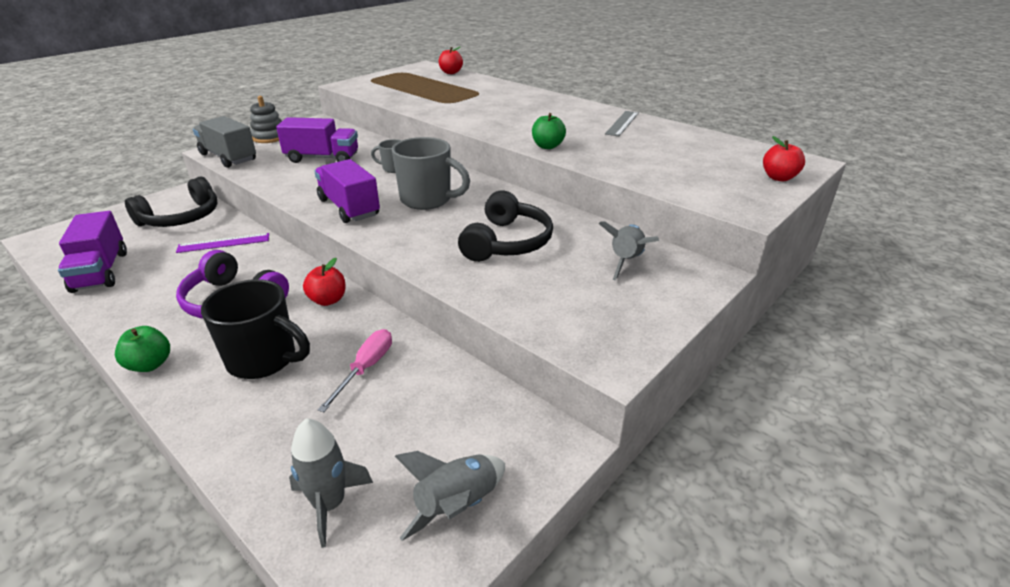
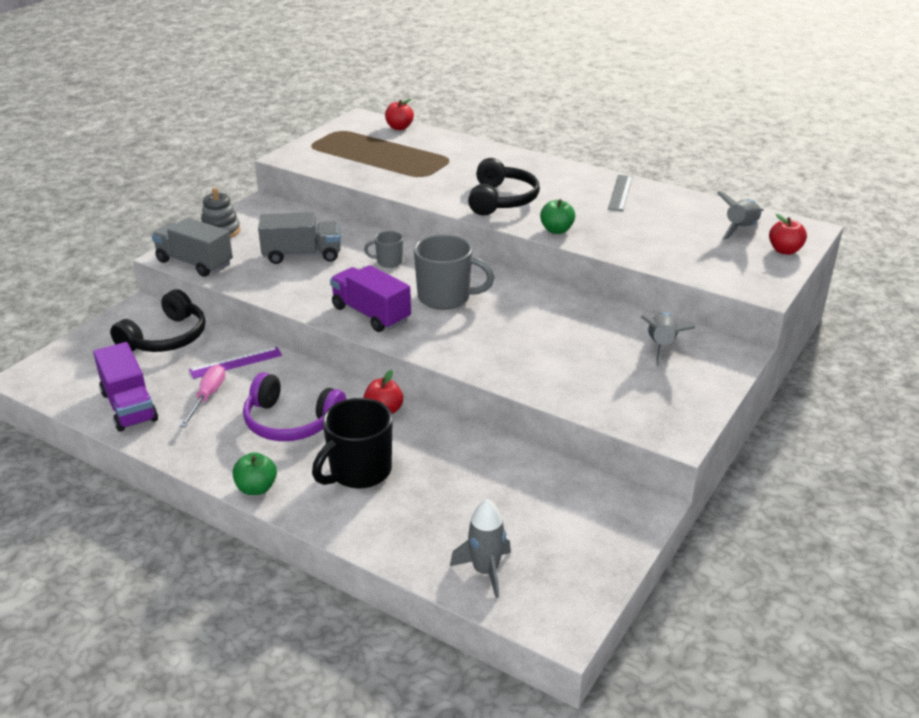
camera: 10 degrees left, 0 degrees up
black mug [201,279,310,379] -> black mug turned 120 degrees clockwise [312,398,393,489]
purple truck [276,117,358,163] -> grey truck [258,212,341,264]
pink screwdriver [318,329,392,412] -> pink screwdriver moved to [180,365,225,427]
grey rocket [395,451,505,541] -> grey rocket moved to [717,192,764,240]
black headphones [458,191,553,262] -> black headphones moved to [468,158,540,215]

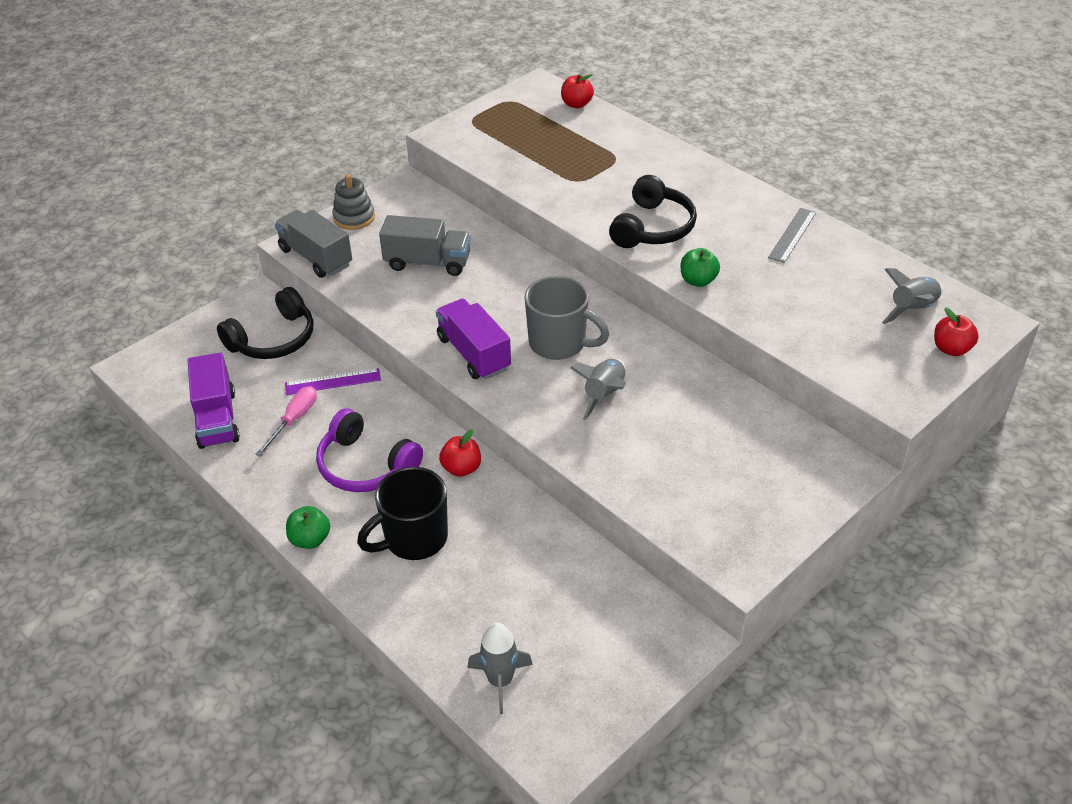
camera: 15 degrees right, 10 degrees up
grey mug [364,231,403,268] -> none
grey rocket [641,312,695,366] -> grey rocket moved to [570,359,626,420]

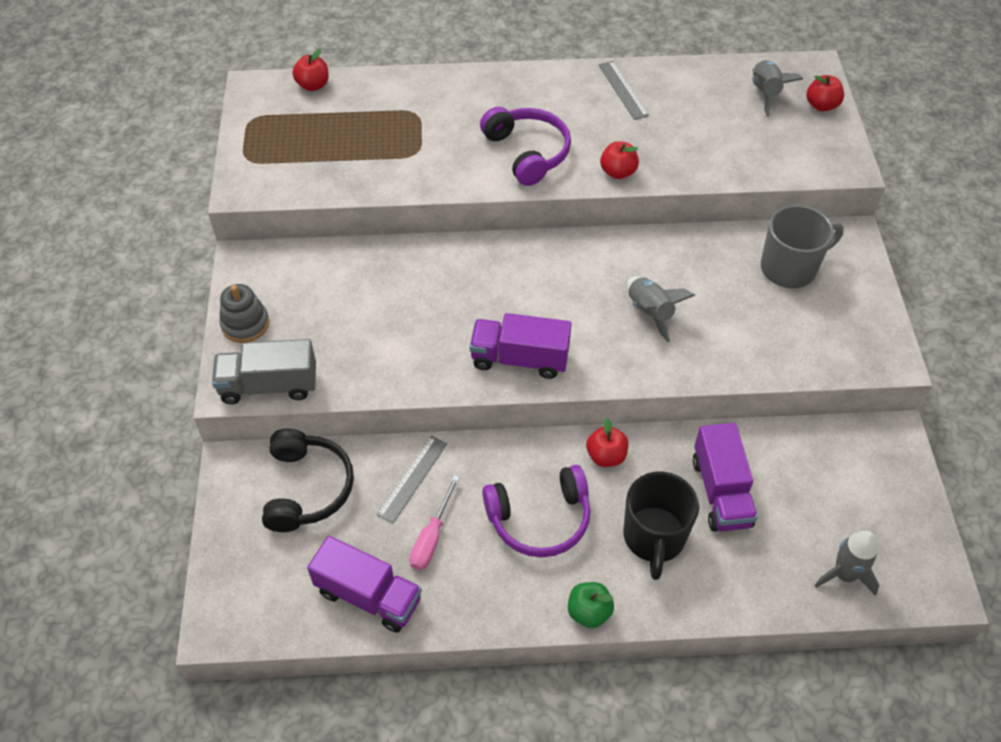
camera: 50 degrees left, 10 degrees up
pink screwdriver [255,386,317,456] -> pink screwdriver turned 135 degrees counterclockwise [409,475,460,570]
purple ruler [285,368,381,395] -> grey ruler [377,436,447,523]
grey truck [379,215,471,276] -> none
grey mug [524,276,610,360] -> grey mug moved to [761,205,844,288]
black headphones [609,175,697,248] -> purple headphones [480,107,571,186]
green apple [681,248,720,287] -> red apple [600,141,639,179]
none -> purple truck [693,423,758,532]

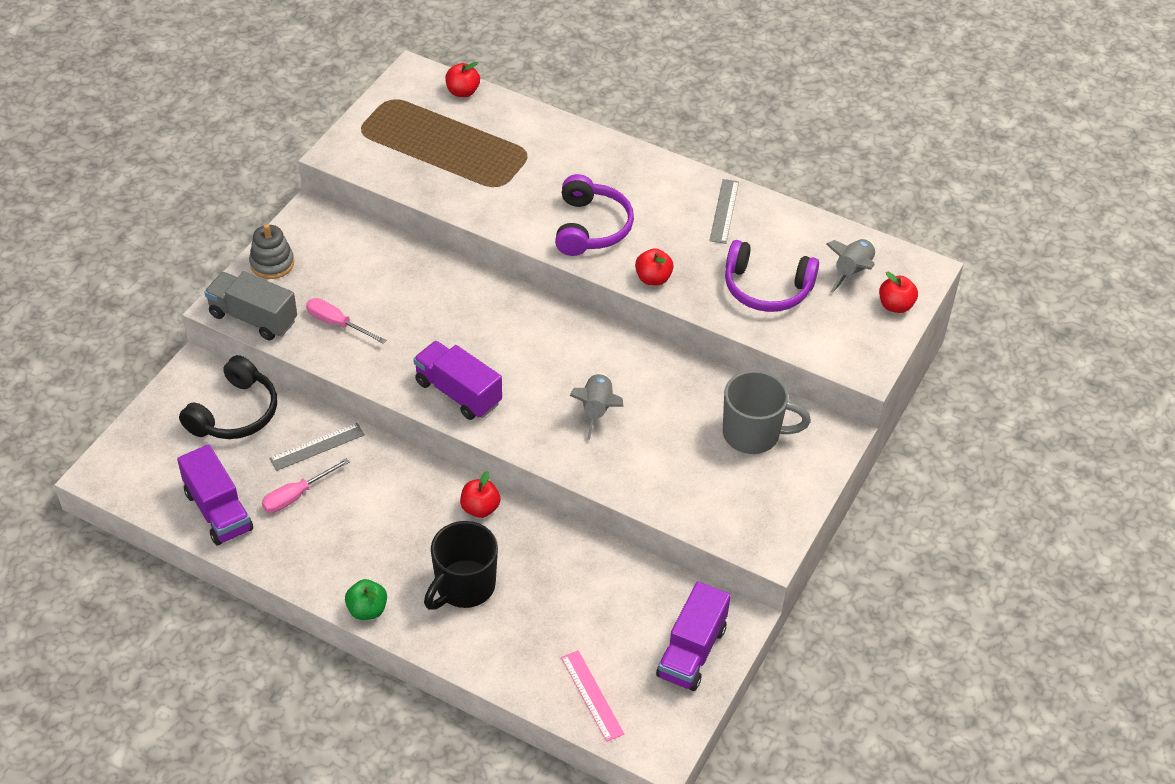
camera: 30 degrees right, 5 degrees down
purple headphones [482,465,591,557] -> purple headphones moved to [725,240,819,312]
purple truck [693,423,758,532] -> purple truck moved to [656,581,731,691]
grey rocket [814,531,880,596] -> pink ruler [561,650,624,742]
none -> pink screwdriver [306,298,386,344]

